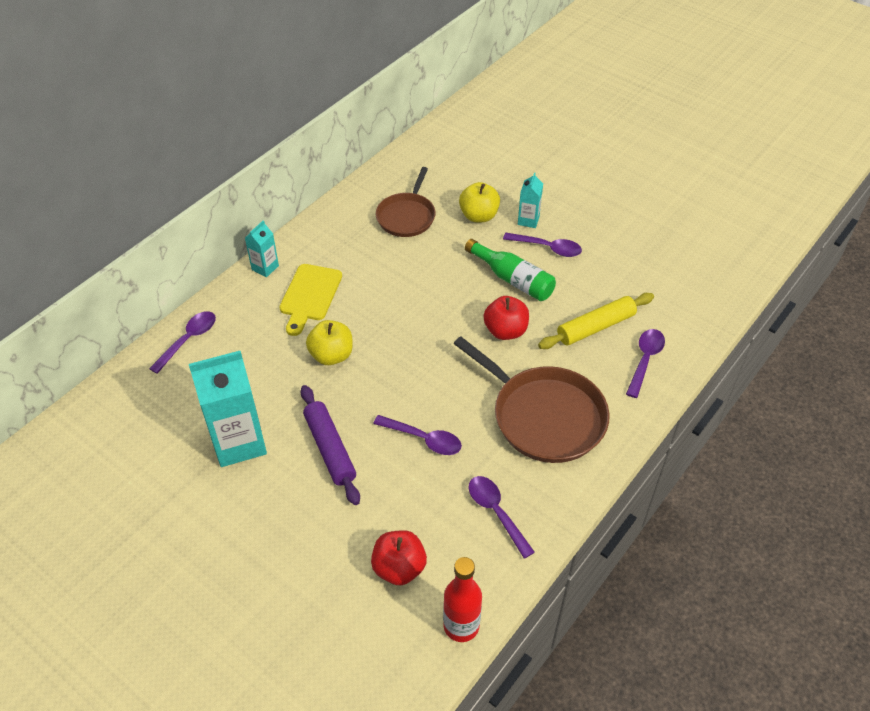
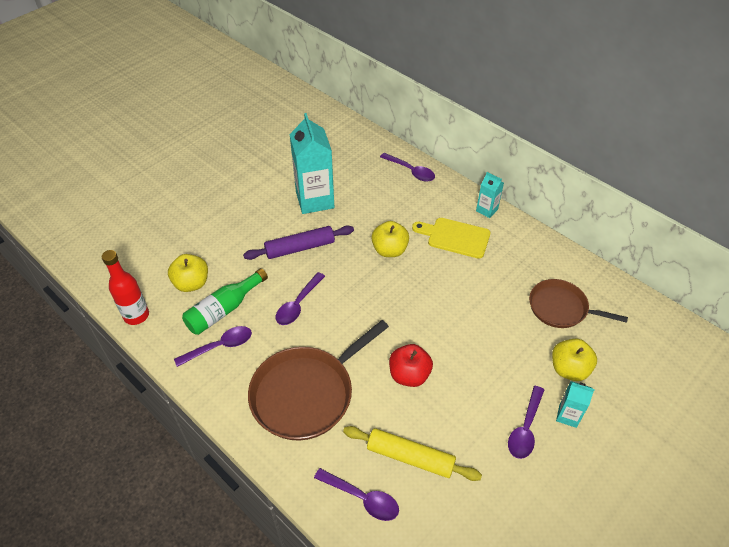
camera: 95 degrees right, 0 degrees up
red apple [371,530,427,585] -> yellow apple [168,254,208,292]
green bottle [465,239,556,301] -> green bottle moved to [182,268,268,335]
yellow rolling pin [538,293,654,349] -> yellow rolling pin turned 45 degrees counterclockwise [343,426,482,481]

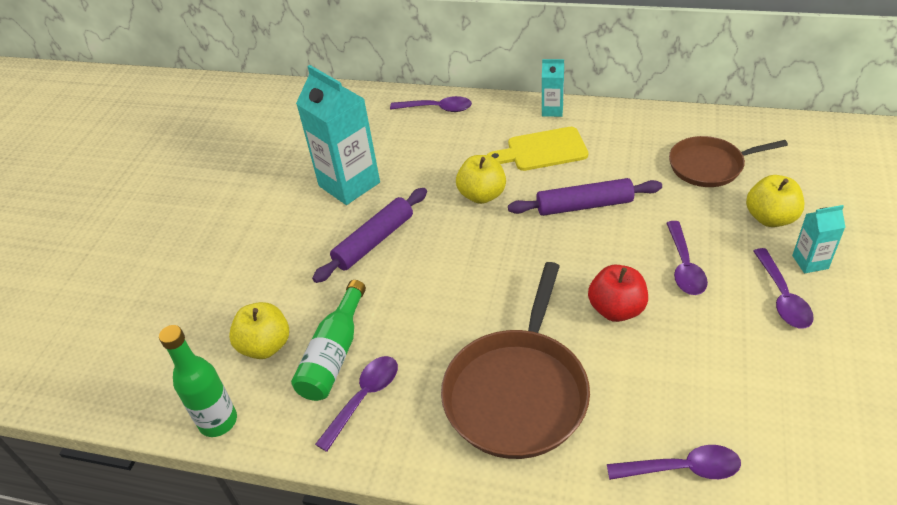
camera: 25 degrees left, 5 degrees down
red bottle [102,250,149,325] -> green bottle [159,325,237,437]
purple spoon [276,272,325,325] -> purple spoon moved to [667,221,708,295]
yellow rolling pin [343,426,482,481] -> none
none -> purple rolling pin [508,178,662,216]

